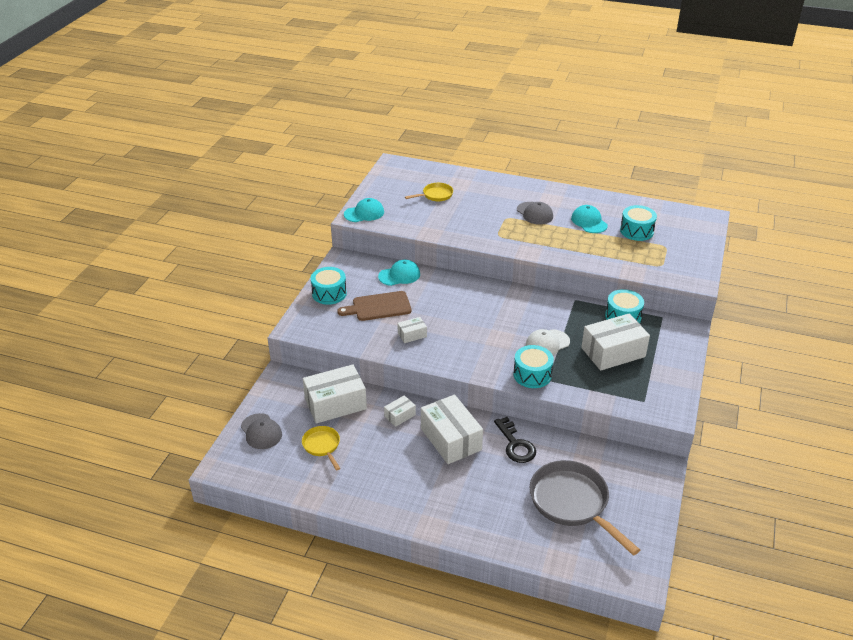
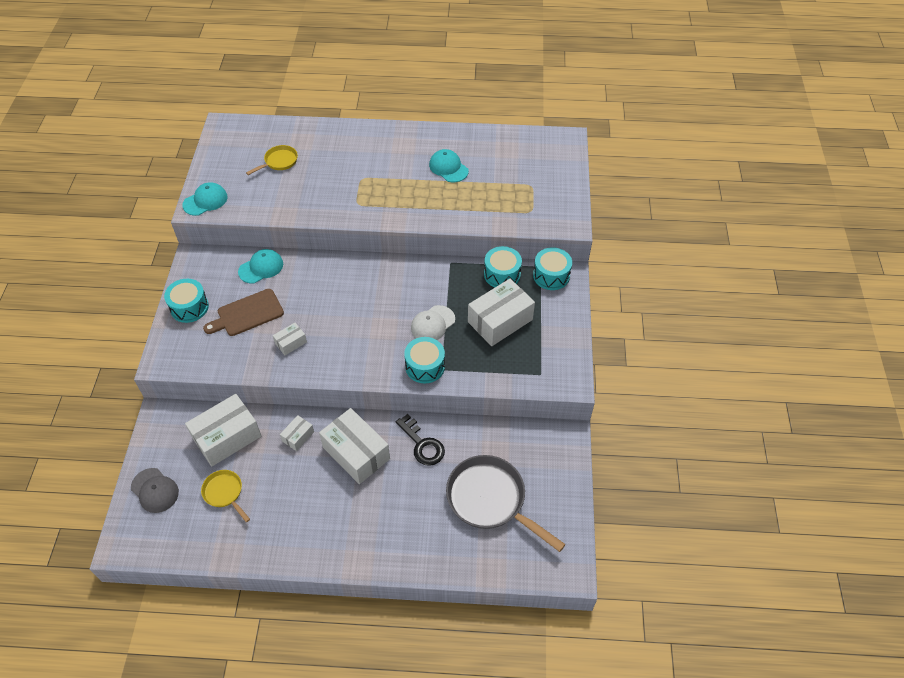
camera: 15 degrees left, 15 degrees up
grey cap [517,202,553,225] -> none
turquoise drum [620,205,657,241] -> turquoise drum moved to [533,247,572,290]

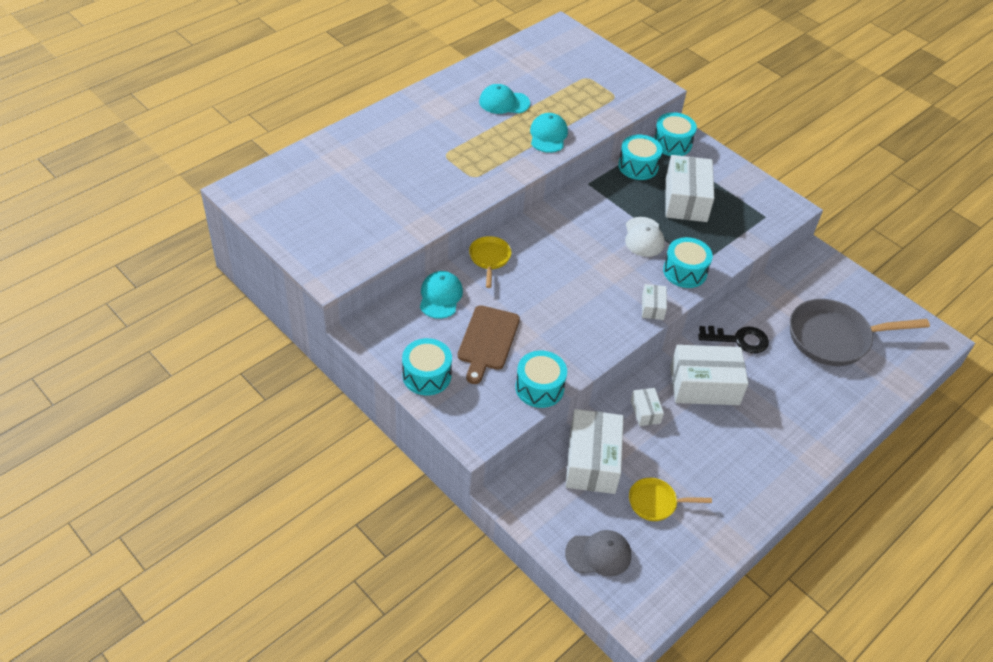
camera: 50 degrees left, 5 degrees down
turquoise cap [182,182,228,216] -> turquoise cap moved to [530,113,568,153]
yellow pan [246,145,298,175] -> yellow pan moved to [469,236,512,288]
white box [273,323,307,355] -> white box moved to [642,284,667,320]
none -> turquoise drum [515,350,567,408]

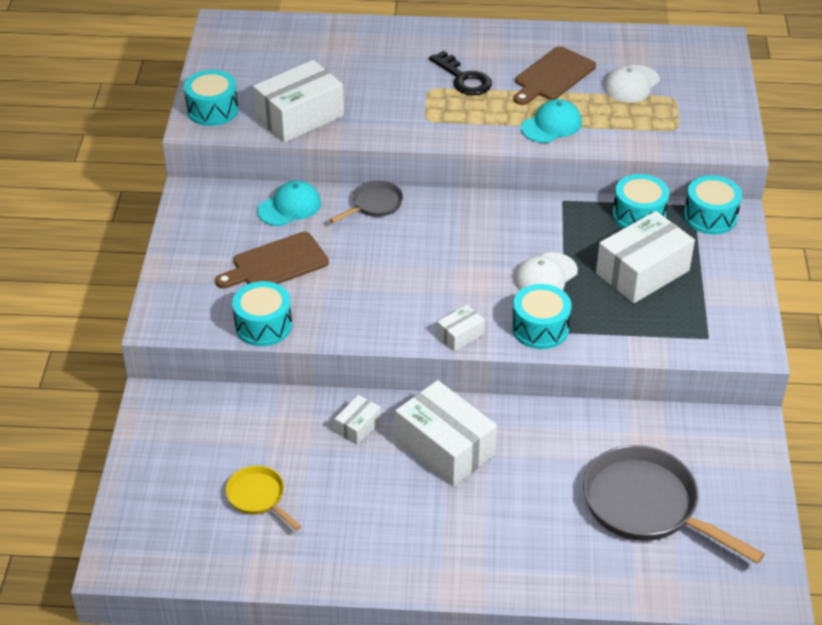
camera: 50 degrees right, 5 degrees down
turquoise drum [402,338,452,395] -> turquoise drum moved to [184,70,239,126]
yellow pan [469,236,512,288] -> grey pan [329,180,403,223]
turquoise cap [479,84,530,114] -> brown cutting board [514,46,596,105]
grey cap [565,530,631,577] -> none
white box [566,409,624,494] -> white box moved to [253,60,344,143]
black key [698,326,769,353] -> black key moved to [429,51,492,95]
none -> white cap [604,65,660,102]

